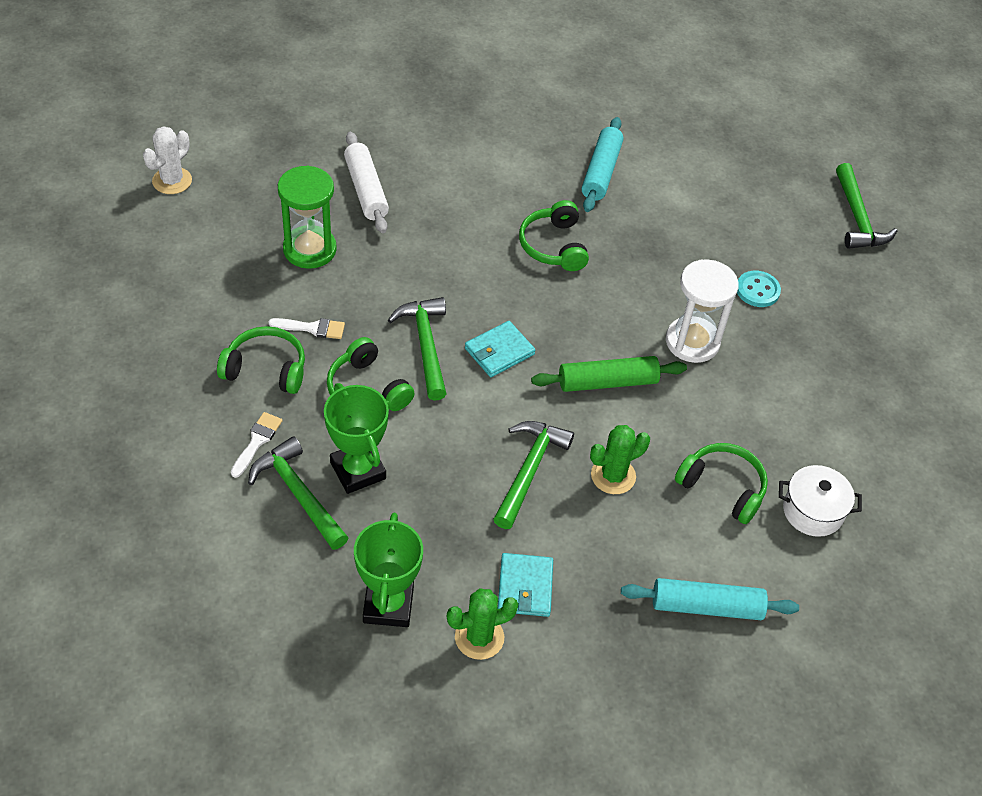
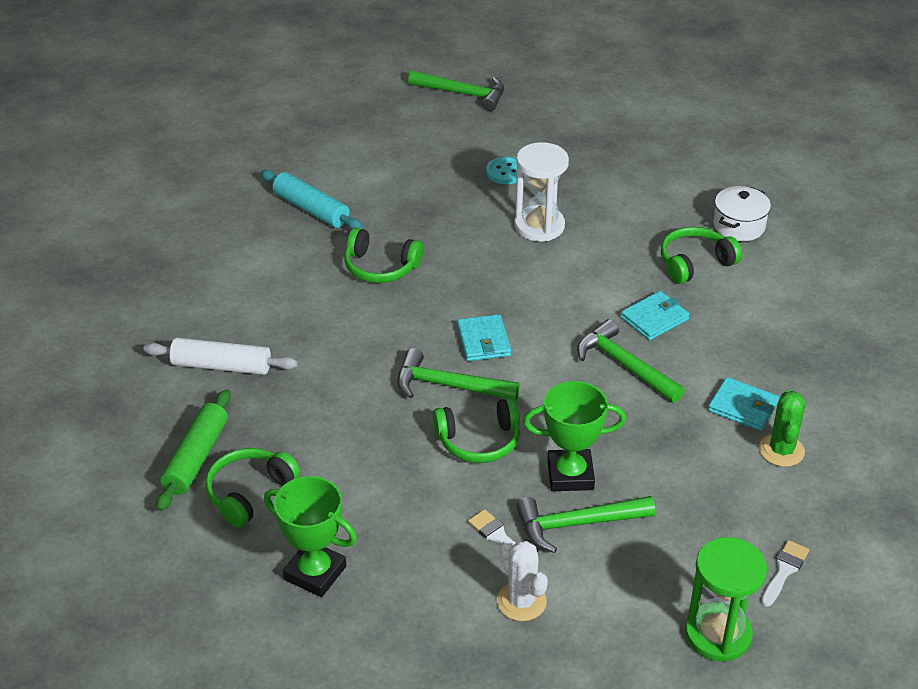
camera: 60 degrees left, 10 degrees down
white cactus [143,126,192,194] -> white cactus moved to [497,540,548,621]
green headphones [217,326,305,394] -> green headphones moved to [205,448,300,528]
white brush [268,318,345,339] -> white brush moved to [761,540,809,607]
green hourglass [278,166,337,269] -> green hourglass moved to [685,537,767,662]
green trophy [354,513,423,627] -> green trophy moved to [264,476,357,597]
green rolling pin [531,356,687,392] -> green rolling pin moved to [156,389,231,511]
green cactus [590,425,650,494] -> turquoise wallet [620,291,690,340]
turquoise rolling pin [621,578,799,620] -> none

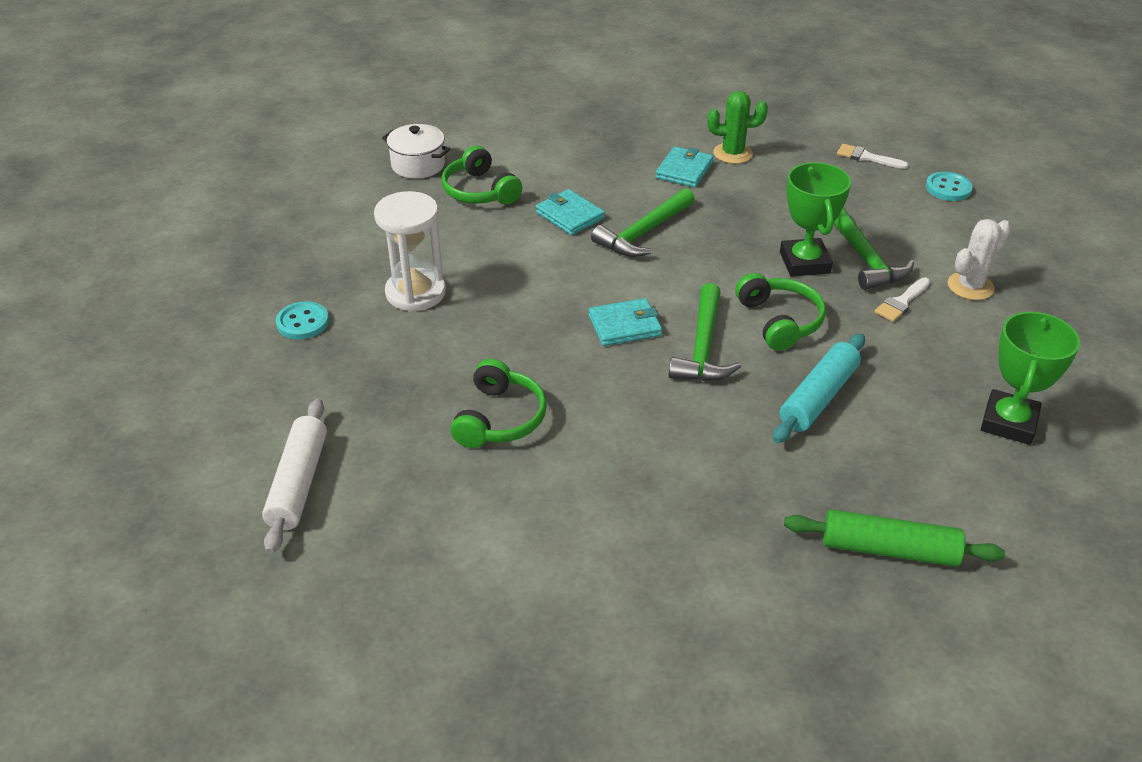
camera: 95 degrees left, 0 degrees up
white rolling pin [144,338,298,375] -> white rolling pin moved to [262,399,327,554]
green headphones [205,448,300,528] -> none
turquoise rolling pin [261,170,363,229] -> turquoise rolling pin moved to [773,334,865,443]
green hammer [408,70,504,111] -> none
green hourglass [685,537,767,662] -> turquoise button [926,172,973,201]

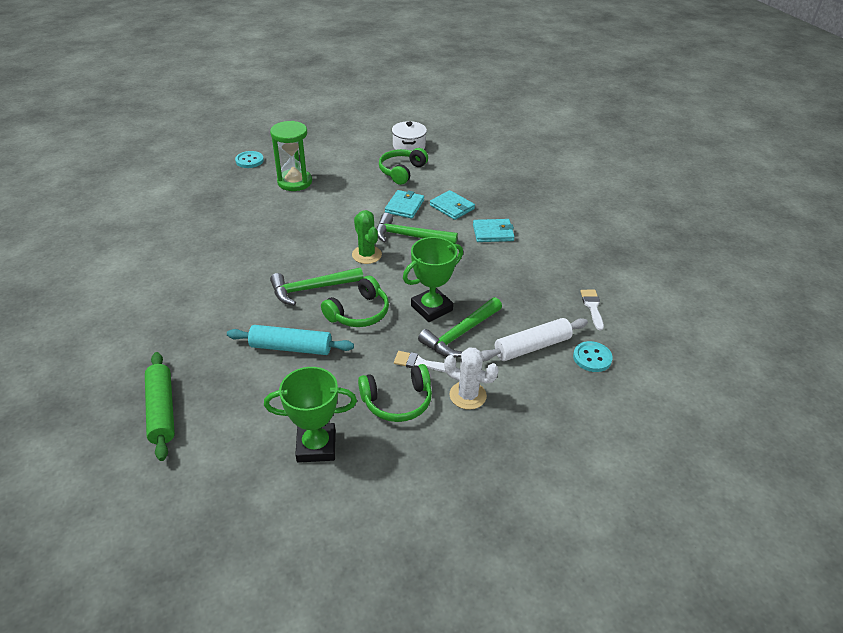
camera: 60 degrees right, 0 degrees up
white rolling pin [262,399,327,554] -> white rolling pin moved to [481,318,588,361]
white hourglass [374,191,446,311] -> green hourglass [270,121,312,191]
green headphones [450,359,547,448] -> green headphones moved to [358,364,432,422]
turquoise wallet [589,298,662,346] -> turquoise wallet moved to [430,190,475,220]
green cactus [707,91,768,164] -> green cactus moved to [352,210,382,264]

